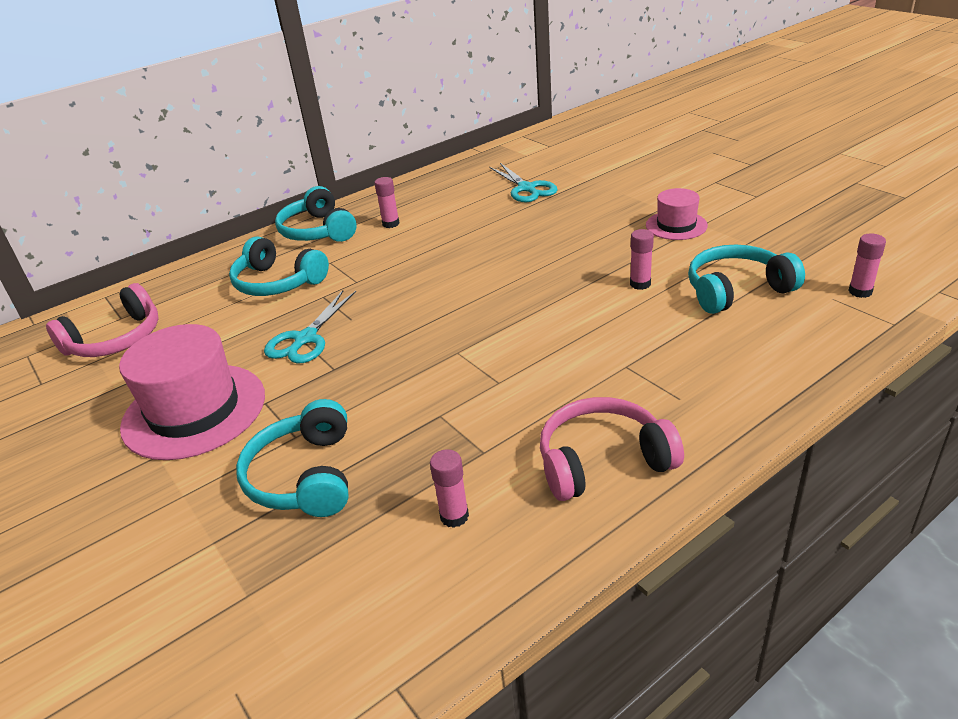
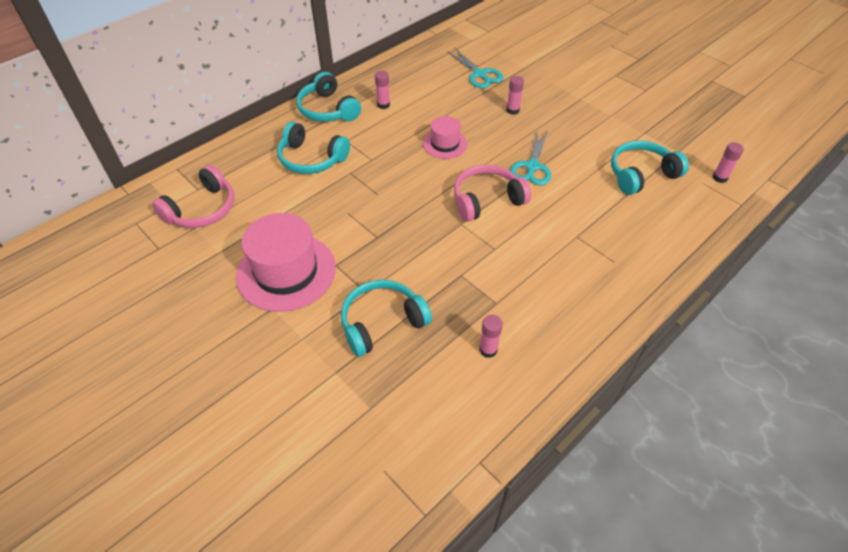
camera: 10 degrees left, 15 degrees up
turquoise headphones [236,399,348,517] -> turquoise headphones turned 75 degrees clockwise [341,280,432,357]
turquoise scissors [264,291,356,364] -> turquoise scissors moved to [510,129,551,186]
pink headphones [540,397,684,501] -> pink headphones moved to [454,165,531,222]
pink glue stick [630,229,654,290] -> pink glue stick moved to [506,76,524,115]
pink hat [646,188,708,240] -> pink hat moved to [423,116,468,159]

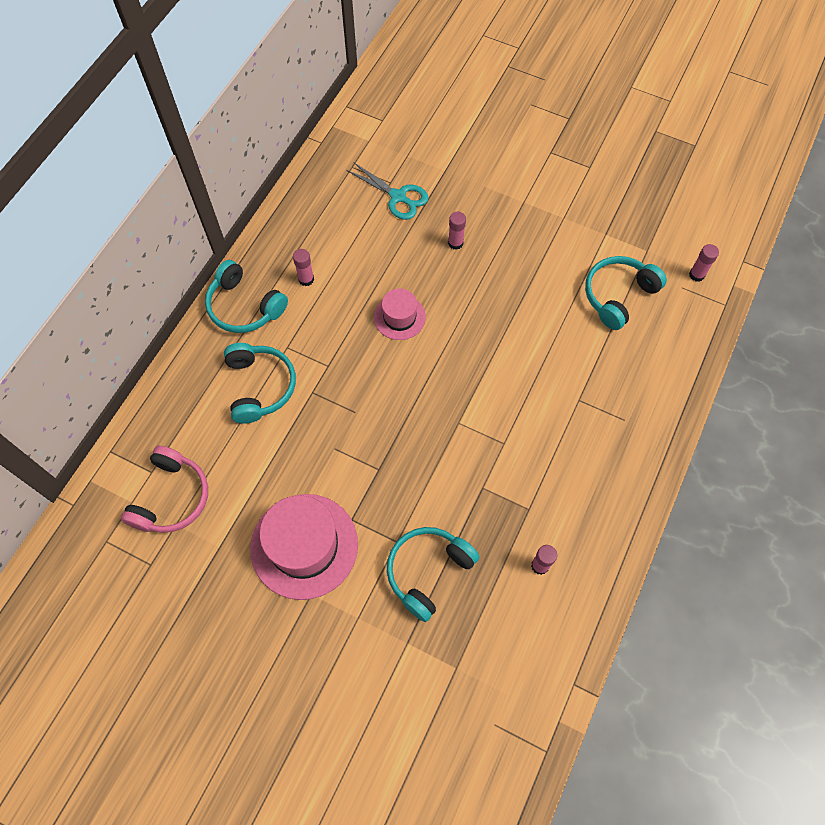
camera: 20 degrees left, 15 degrees up
turquoise headphones [277,122,350,174] -> turquoise headphones turned 105 degrees counterclockwise [224,343,296,424]
pink headphones [454,165,531,222] -> none
turquoise scissors [510,129,551,186] -> none

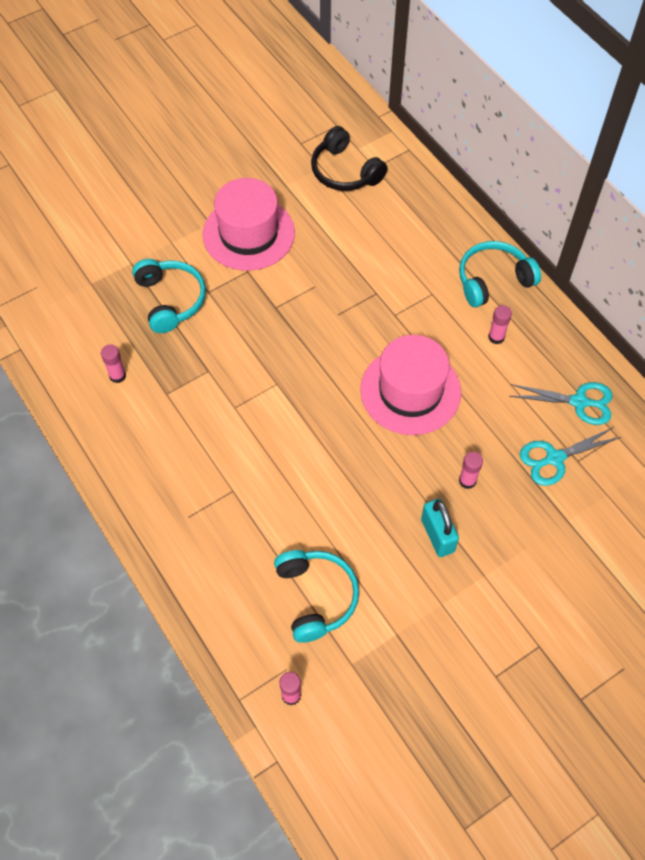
camera: 120 degrees right, 5 degrees down
pink headphones [121,446,208,533] -> black headphones [311,126,387,191]
turquoise headphones [224,343,296,424] -> none
pink hat [374,289,426,340] -> pink hat [360,335,461,435], size x1.84
none -> turquoise padlock [421,499,459,557]
none -> turquoise scissors [509,382,612,425]

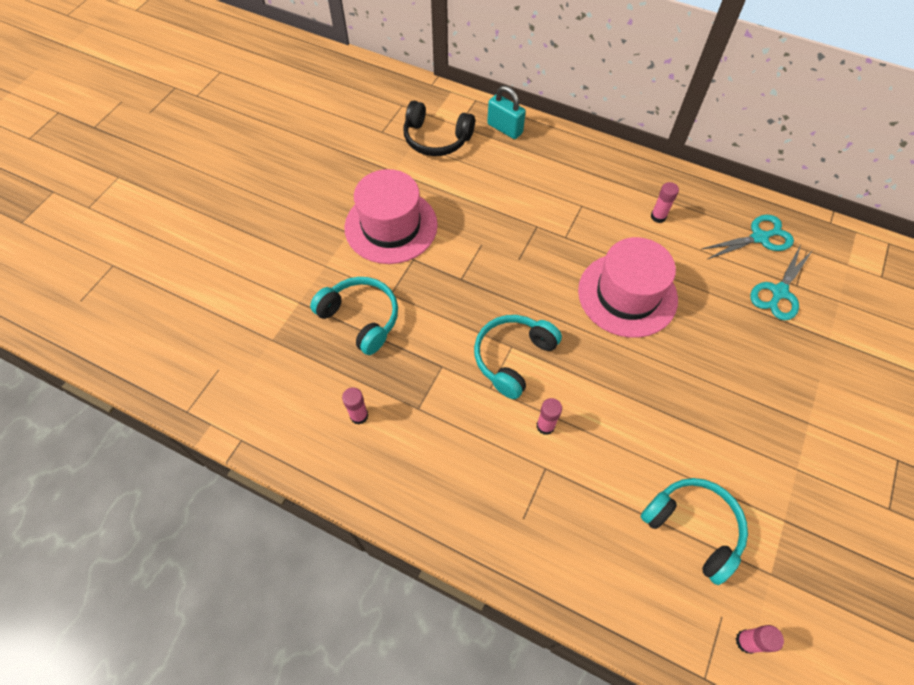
camera: 30 degrees left, 0 degrees up
turquoise padlock [421,499,459,557] -> turquoise padlock moved to [487,86,526,139]
turquoise headphones [459,241,541,307] -> turquoise headphones moved to [474,315,562,399]
pink glue stick [459,452,483,489] -> pink glue stick moved to [537,398,562,435]

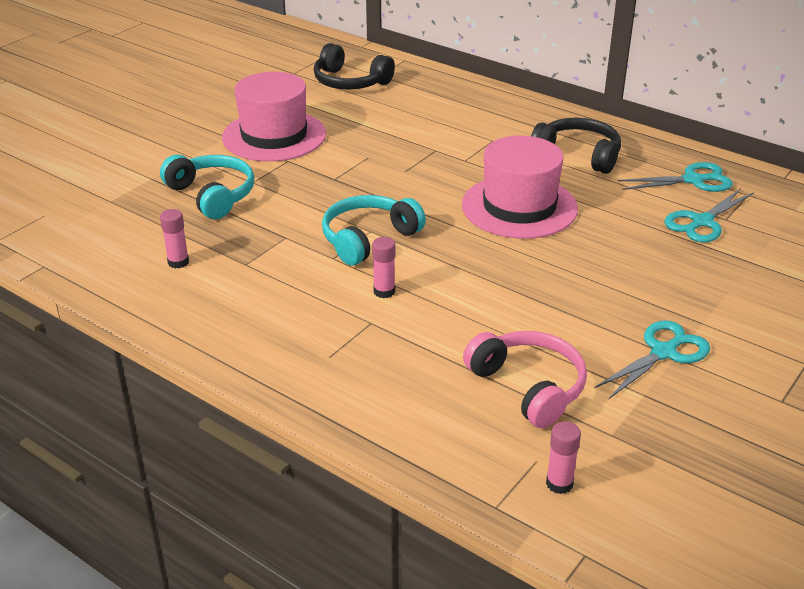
camera: 10 degrees right, 25 degrees down
turquoise padlock [487,86,526,139] -> none
turquoise headphones [640,478,748,585] -> pink headphones [463,331,587,428]
pink glue stick [651,182,679,223] -> black headphones [531,118,621,174]
none -> turquoise scissors [594,321,710,399]

